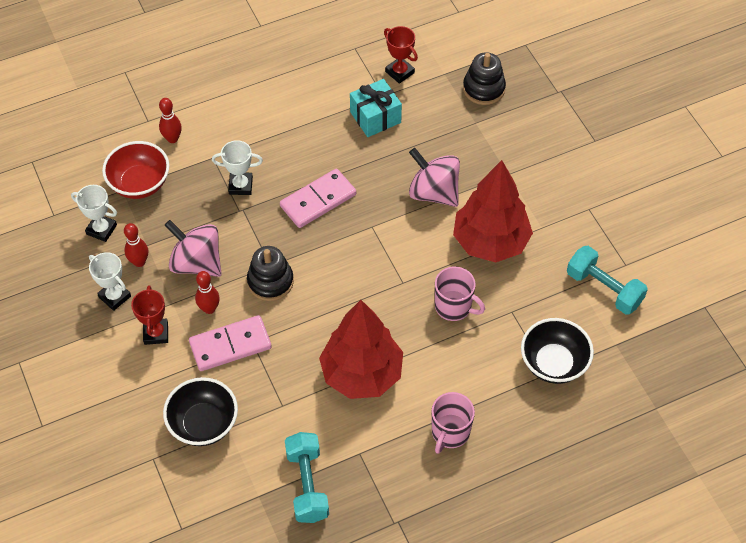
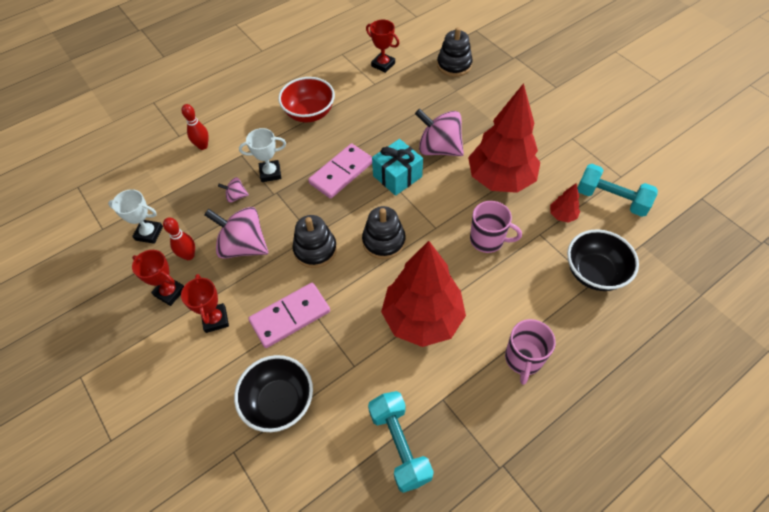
camera: 10 degrees left, 0 degrees up
white trophy [89,252,131,311] -> red trophy [132,250,184,306]
red bowl [102,141,170,199] -> red bowl moved to [278,77,335,122]
red bowling pin [195,271,220,314] -> none
turquoise gift [350,79,402,137] -> turquoise gift moved to [372,139,423,196]
none -> pink spinning top [218,177,249,203]
none -> black stacking toy [362,206,406,259]
none -> red tree [550,183,580,223]

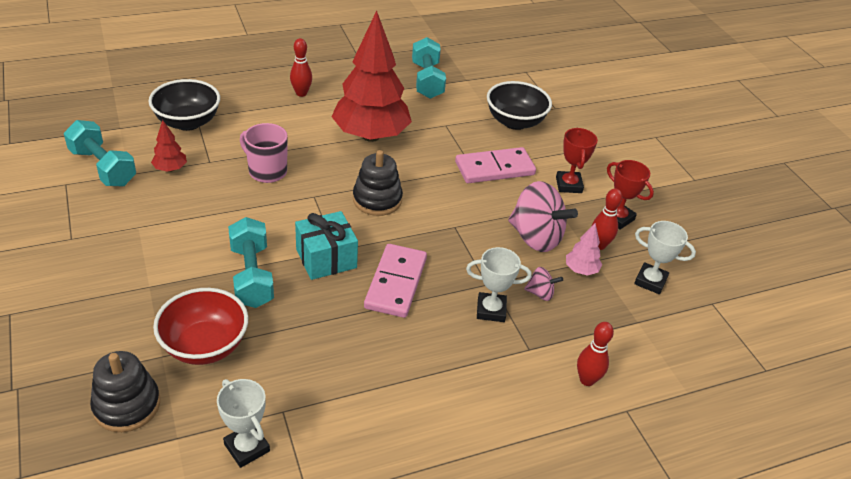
camera: 170 degrees left, 15 degrees down
red bowl [278,77,335,122] -> red bowl moved to [153,288,248,365]
black stacking toy [292,215,337,268] -> none
pink domino [308,143,372,199] -> pink domino turned 45 degrees counterclockwise [364,244,427,318]
red trophy [366,20,400,73] -> white trophy [217,379,270,468]
pink spinning top [415,109,464,156] -> turquoise dumbbell [228,217,274,308]
red tree [468,83,540,193] -> none
pink mug [505,319,556,385] -> red bowling pin [290,38,312,97]
none -> pink tree [566,223,602,276]

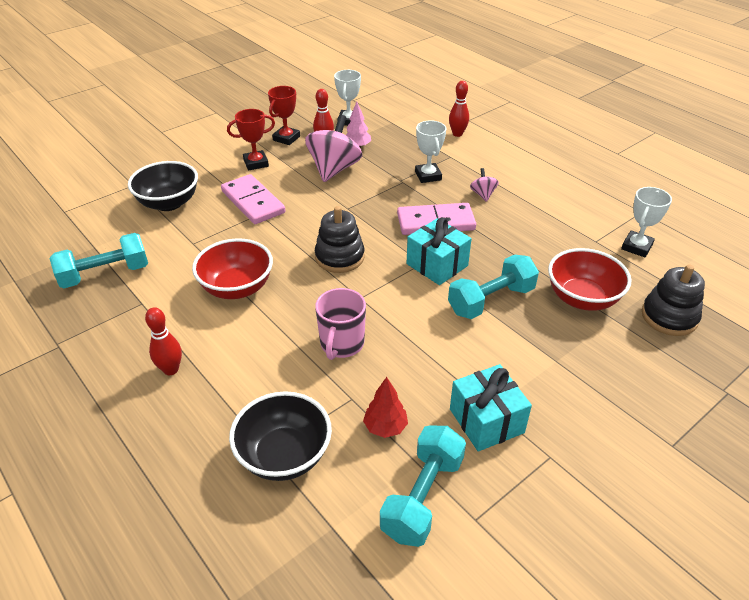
camera: 105 degrees left, 0 degrees up
red tree [331,11,412,142] -> red bowl [192,238,273,299]
pink spinning top [524,267,563,301] -> pink spinning top moved to [470,168,499,202]
none -> turquoise gift [450,364,532,452]

